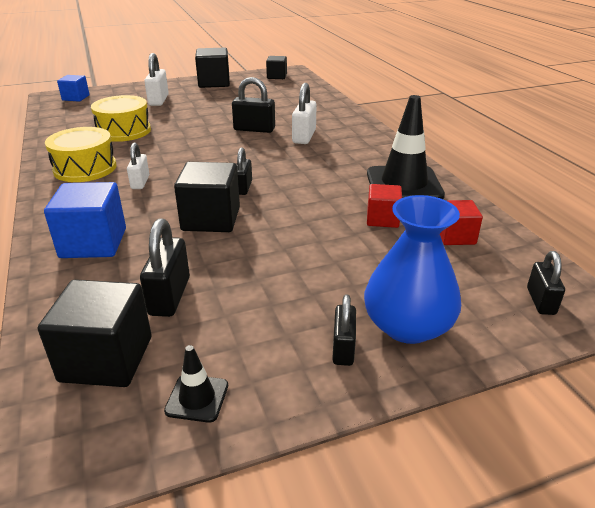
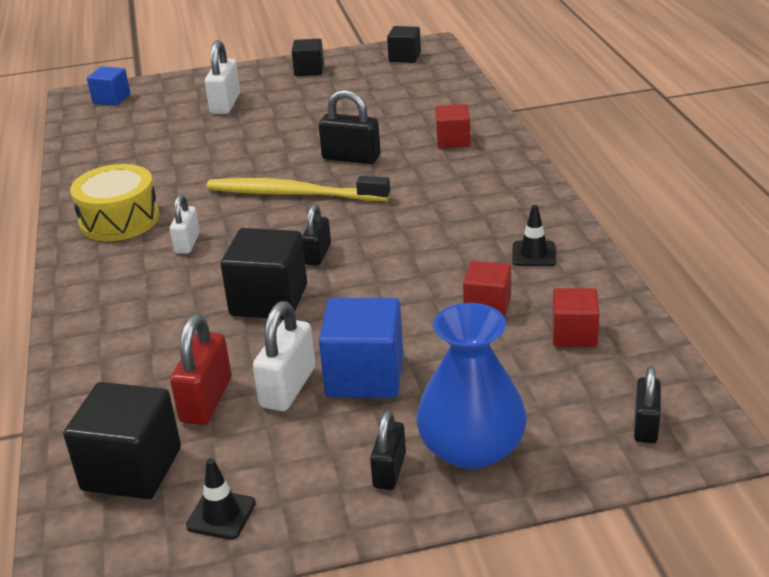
camera: 10 degrees right, 0 degrees up
blue cube [44,182,126,258] -> blue cube moved to [319,298,403,398]
yellow drum [91,95,151,142] -> none
black padlock [140,218,190,317] -> red padlock [170,314,232,425]
black cube [195,48,230,88] -> black cube [292,39,324,76], size x0.61
white padlock [292,83,317,144] -> white padlock moved to [253,301,316,411]
black traffic cone [367,95,445,199] -> black traffic cone [512,205,556,266], size x0.46
none -> yellow toothbrush [207,176,390,201]
none -> red cube [435,104,470,148]

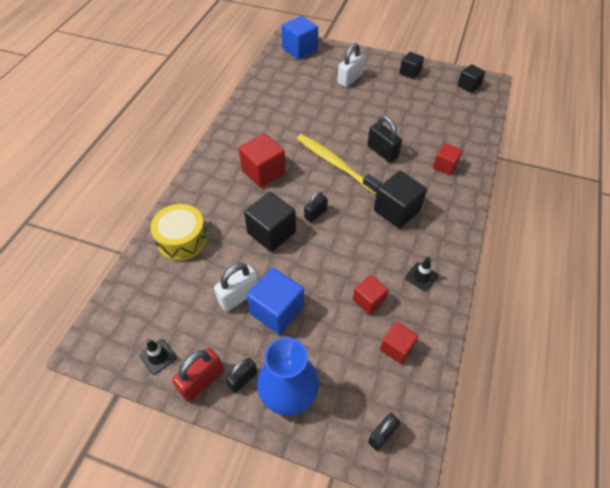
camera: 30 degrees right, 20 degrees up
black cube [63,382,181,499] -> black cube moved to [374,171,427,229]
yellow drum [70,164,159,241] -> yellow drum moved to [150,204,208,261]
blue cube [87,66,130,106] -> blue cube [281,16,318,59], size x1.63
white padlock [170,194,200,254] -> red cube [239,133,286,188]
red padlock [170,314,232,425] -> red padlock moved to [172,348,224,402]

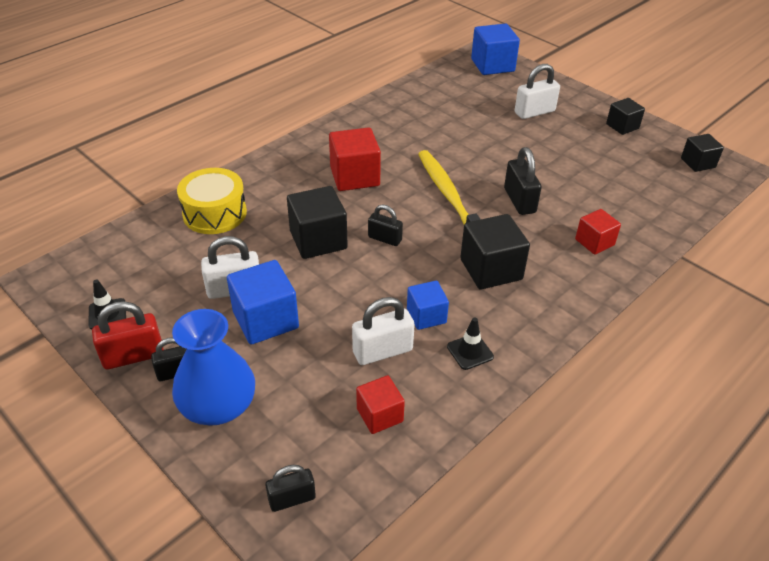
camera: 25 degrees right, 10 degrees down
black padlock [304,191,328,222] -> black padlock turned 45 degrees clockwise [368,205,403,246]
red cube [353,275,388,315] -> white padlock [352,297,415,365]
none -> blue cube [407,281,449,330]

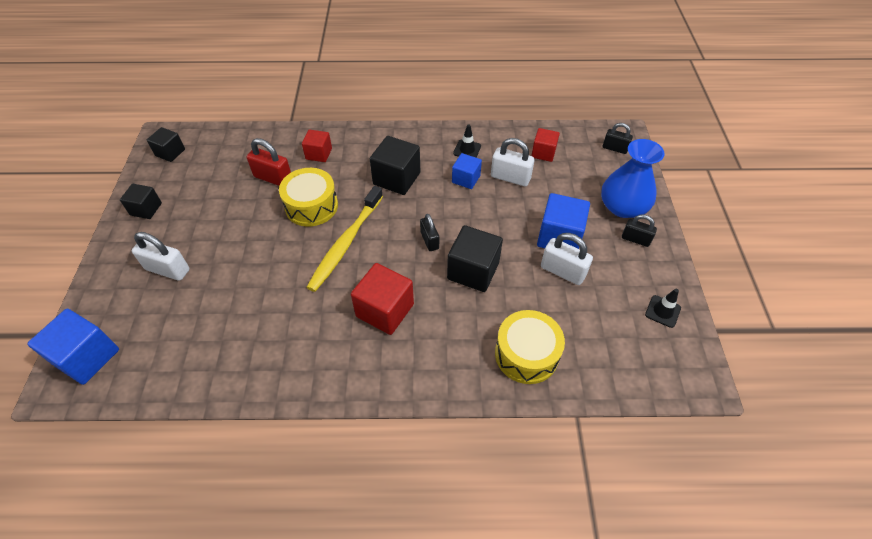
camera: 135 degrees left, 10 degrees up
red padlock [92,301,164,370] -> red padlock moved to [246,138,291,186]
black padlock [504,147,542,215] -> yellow drum [279,168,338,227]

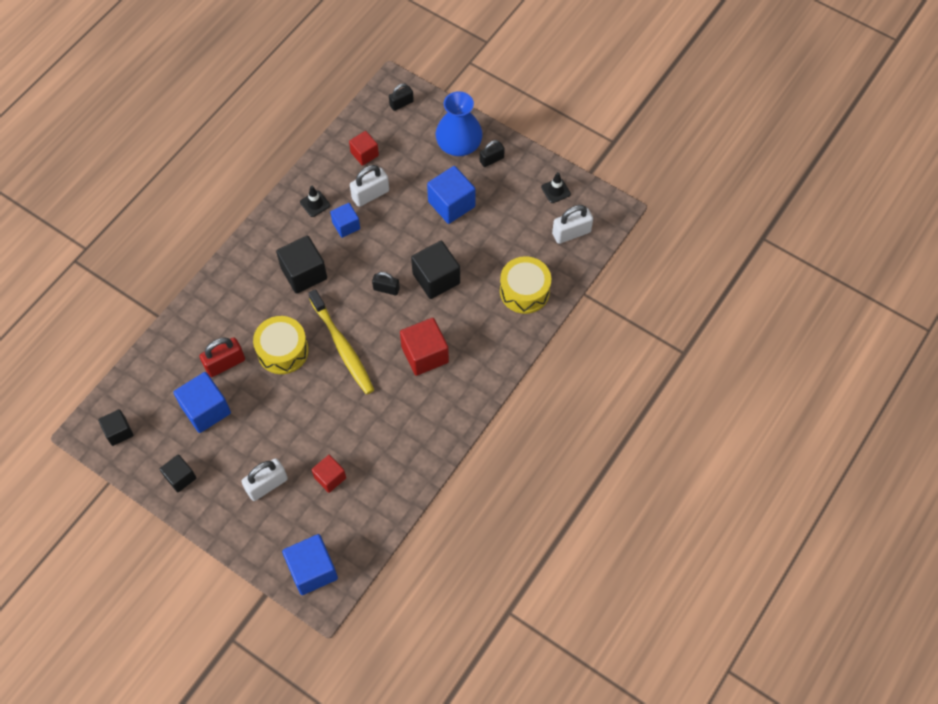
camera: 55 degrees left, 10 degrees up
red cube [302,130,332,162] -> red cube moved to [312,455,346,493]
white padlock [541,233,593,285] -> white padlock moved to [552,205,593,244]
none -> blue cube [173,372,231,433]

